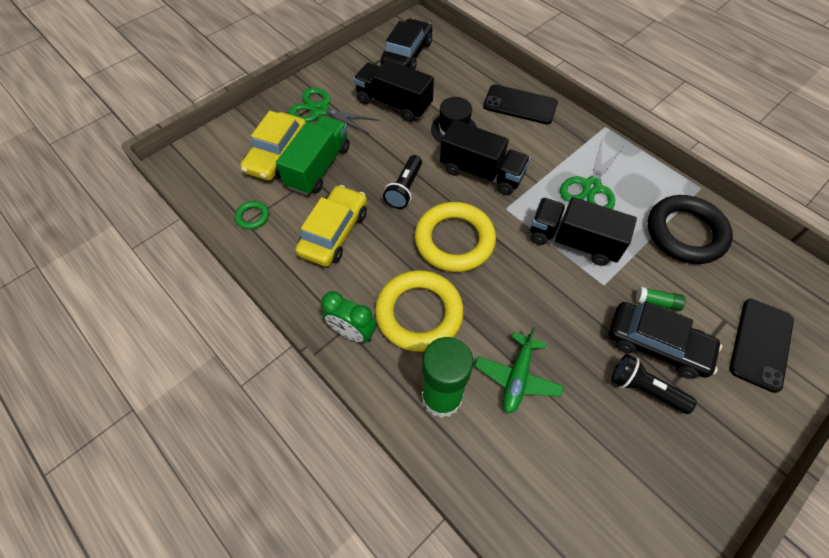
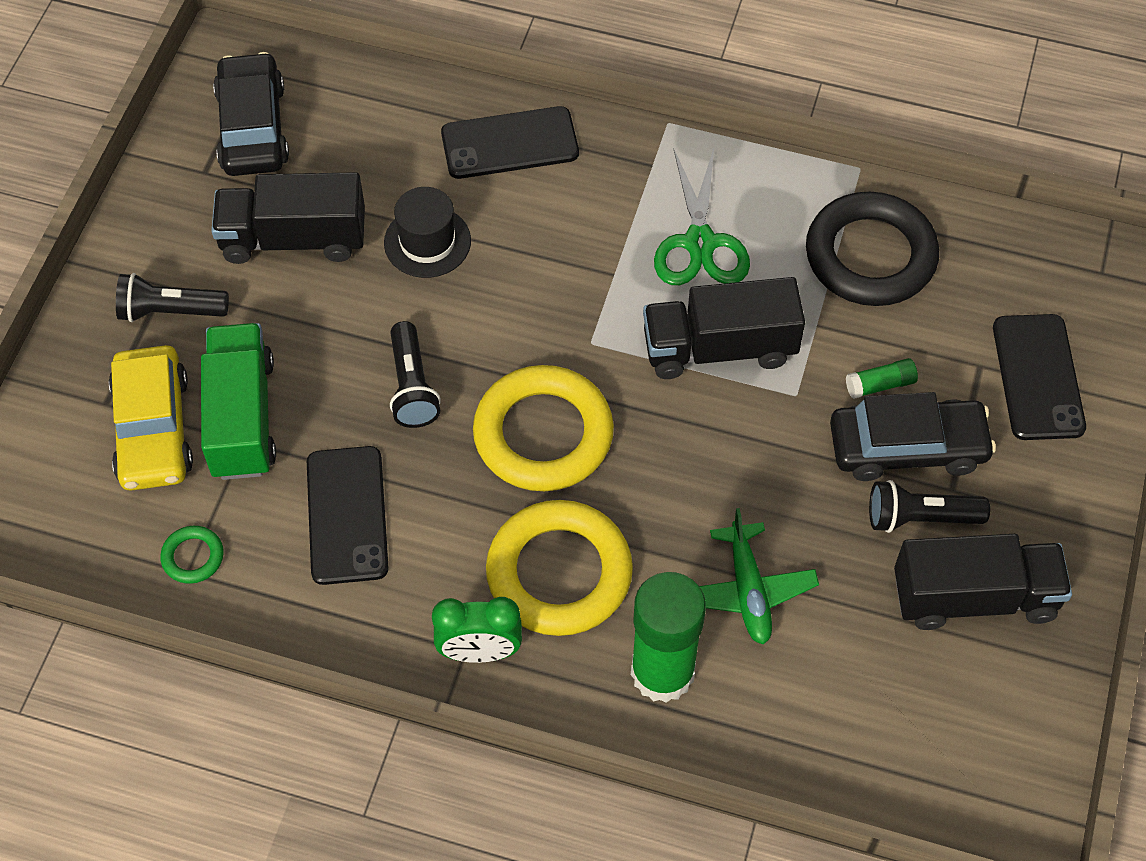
camera: 30 degrees left, 0 degrees up
green scissors [288,88,379,134] -> black flashlight [116,273,229,322]
yellow car [295,185,367,267] -> black phone [307,446,389,585]
black truck [440,120,530,195] -> black truck moved to [894,534,1072,630]

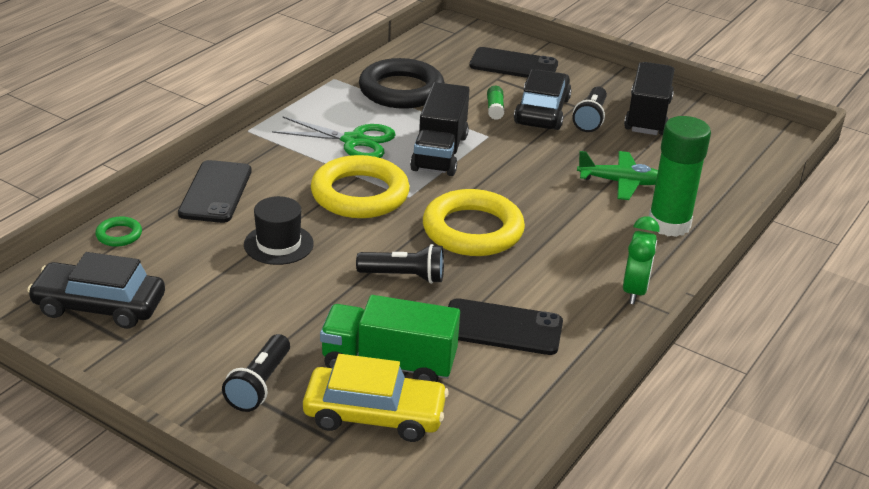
camera: 75 degrees left, 25 degrees down
green ring [160,526,224,584] -> green ring moved to [95,217,142,247]
black truck [211,172,365,264] -> none
yellow ring [486,500,633,636] -> yellow ring moved to [311,155,410,218]

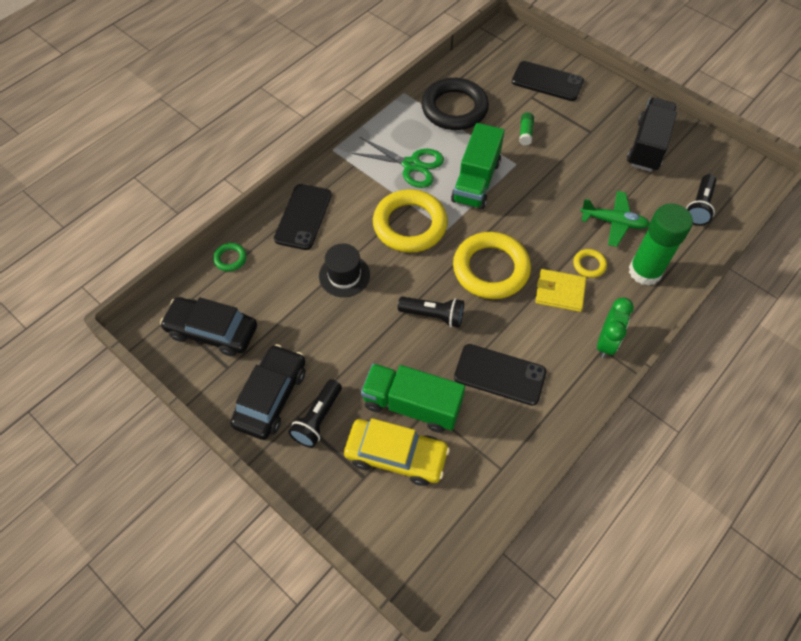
camera: 10 degrees right, 25 degrees up
black truck [410,82,470,176] -> green truck [451,123,505,210]
black car [514,70,572,130] -> black car moved to [230,344,305,440]
black flashlight [573,87,607,132] -> black flashlight moved to [686,174,716,226]
none -> yellow wallet [535,269,586,312]
none -> yellow ring [573,249,607,278]

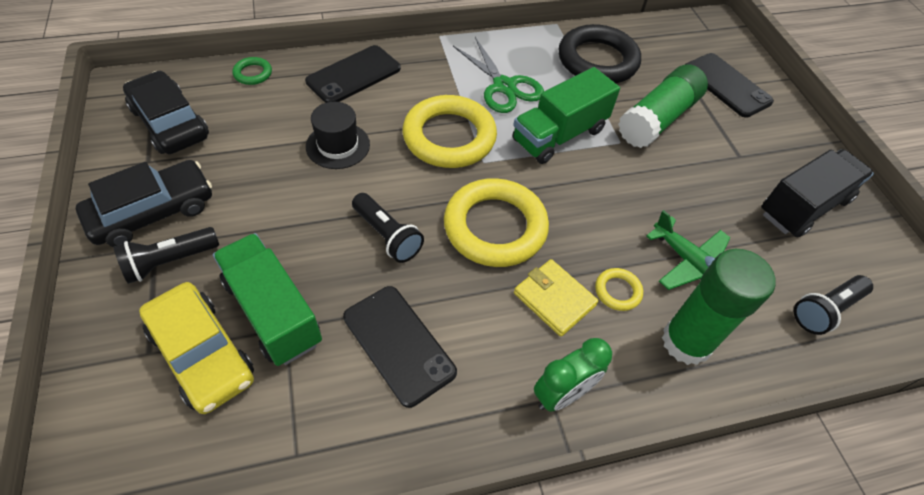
camera: 30 degrees right, 5 degrees down
green glue stick [519,112,534,146] -> green glue stick [618,65,708,148], size x2.34

